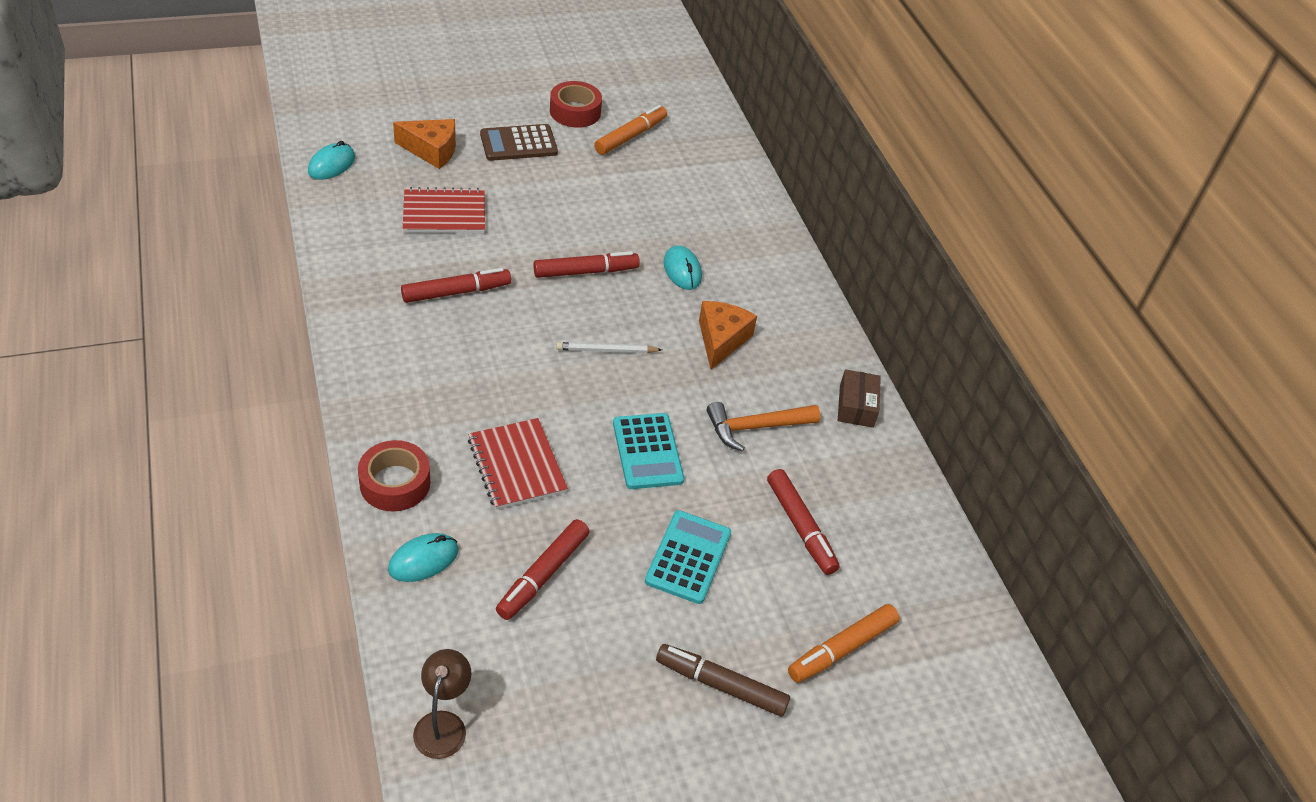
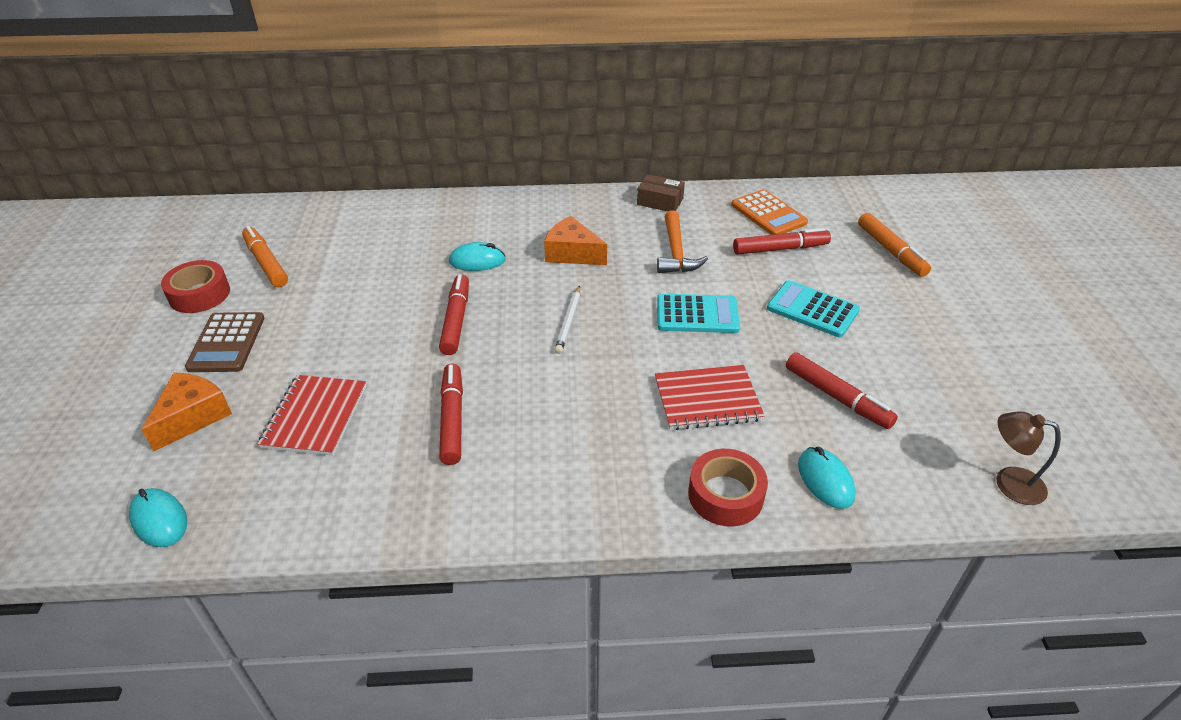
camera: 70 degrees left, 5 degrees down
brown marker [656,644,790,717] -> none
none -> orange calculator [731,189,808,235]

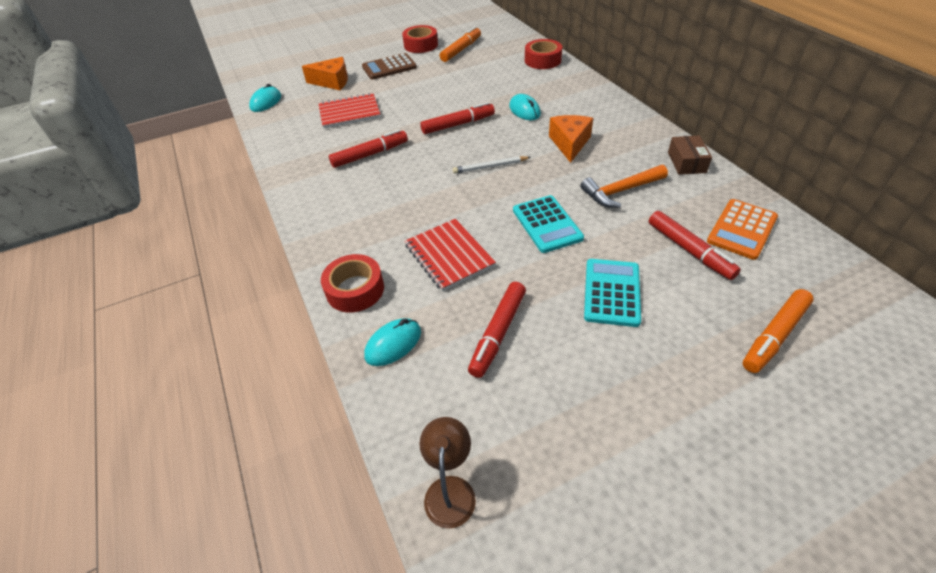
camera: 70 degrees right, 5 degrees up
none -> red tape [525,39,562,69]

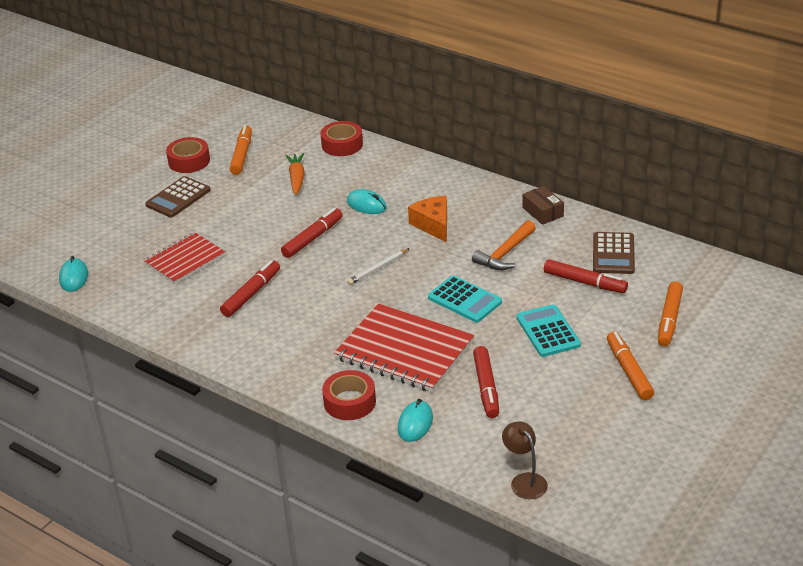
camera: 30 degrees left, 10 degrees down
orange cheese [302,57,348,90] -> none
red notebook [405,219,496,291] -> red notebook [334,303,474,392], size x1.58
orange calculator [707,199,778,260] -> brown calculator [593,232,635,274]
none -> orange carrot [285,153,305,195]
none -> orange marker [607,332,654,400]

